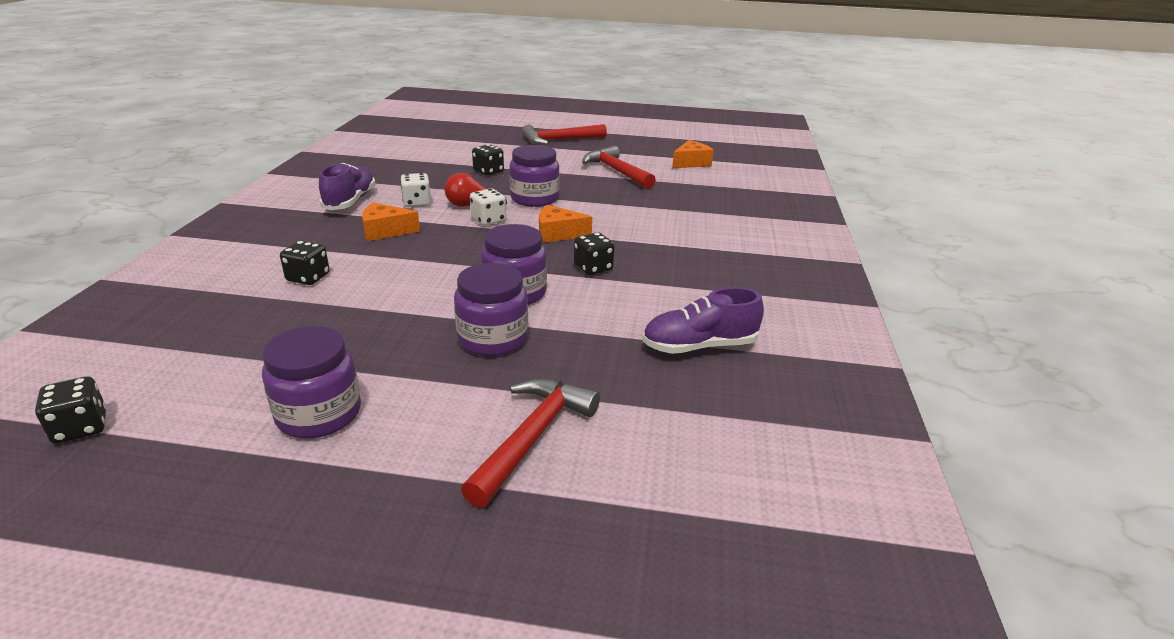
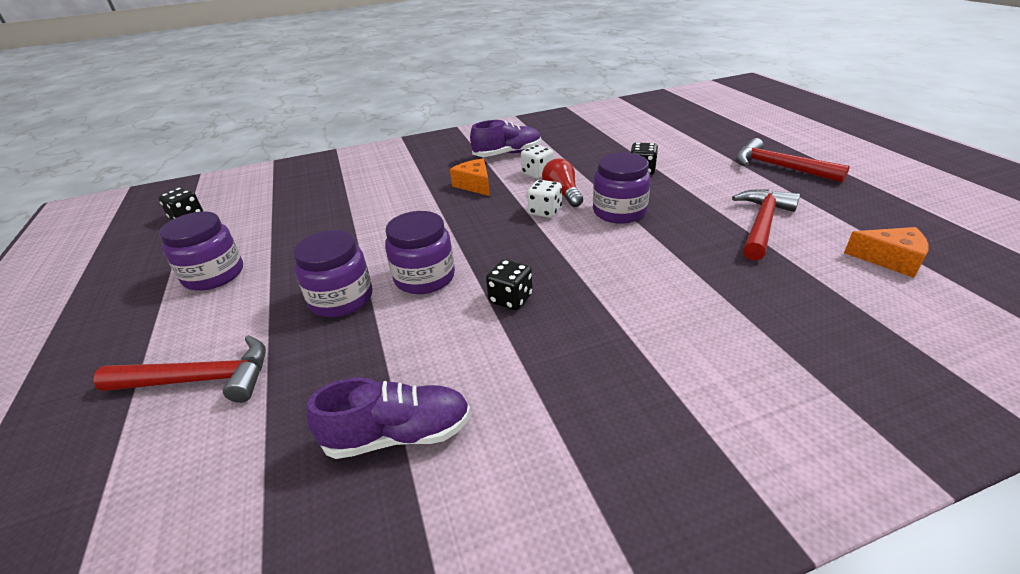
camera: 65 degrees right, 5 degrees up
black dice [280,240,330,285] -> none
orange cheese [539,205,592,243] -> none
purple shoe [642,287,764,354] -> purple shoe turned 120 degrees clockwise [306,378,471,459]

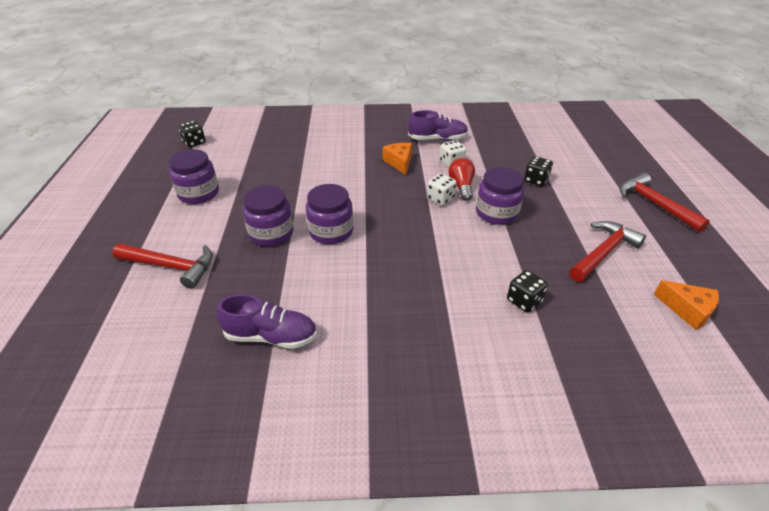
camera: 15 degrees right, 5 degrees up
black dice [486,259,533,310] -> black dice moved to [507,270,548,313]

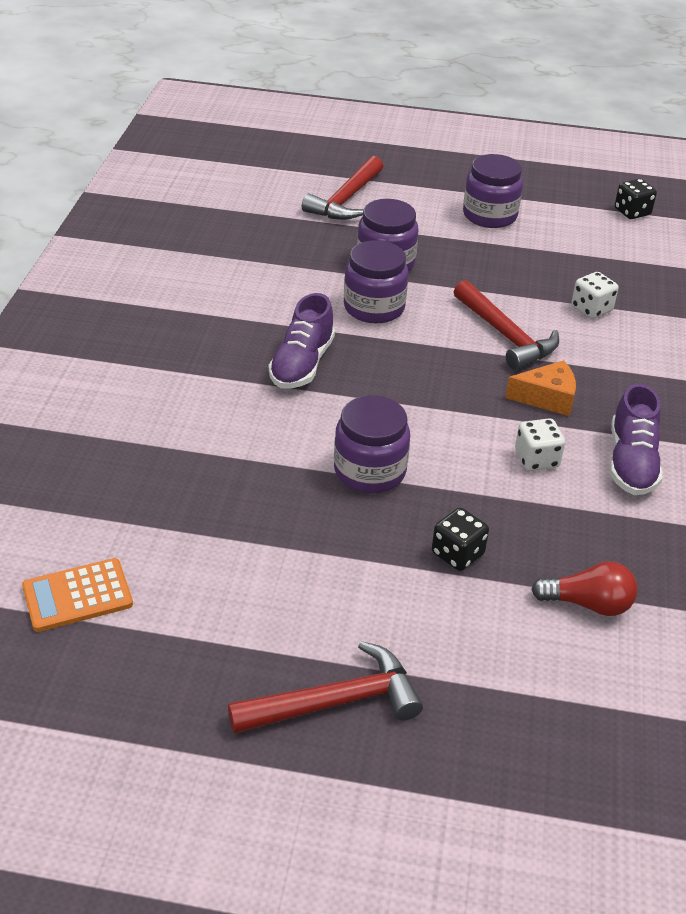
camera: 100 degrees right, 0 degrees up
purple shoe [217,294,317,349] -> purple shoe moved to [269,293,335,389]
white dice [427,174,457,206] -> white dice moved to [572,272,618,319]
red light bulb [449,158,475,201] -> red light bulb moved to [531,562,638,616]
black dice [507,270,548,313] -> none
red hammer [569,221,646,282] -> red hammer moved to [454,280,559,370]
orange cheese [653,280,719,330] -> orange calculator [22,558,133,632]

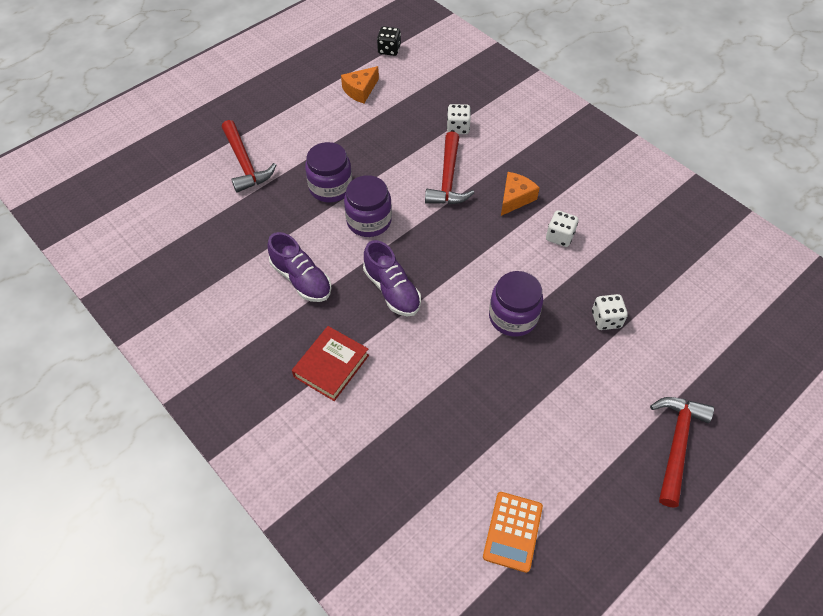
camera: 50 degrees left, 15 degrees up
black dice [432,508,489,571] -> white dice [592,294,628,330]
red hammer [454,280,559,370] -> red hammer turned 90 degrees clockwise [425,132,474,204]
purple jar [463,154,523,228] -> none
red light bulb [531,562,638,616] -> none
purple shoe [610,384,663,495] -> purple shoe moved to [267,232,332,302]
none -> red book [292,326,369,401]
none -> orange cheese [341,66,379,103]

